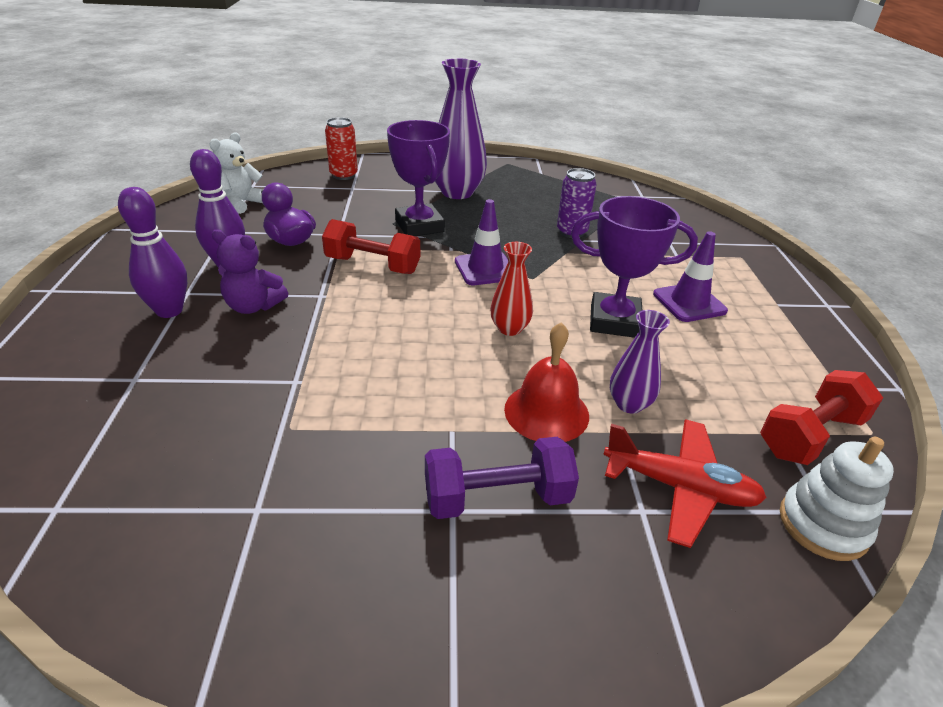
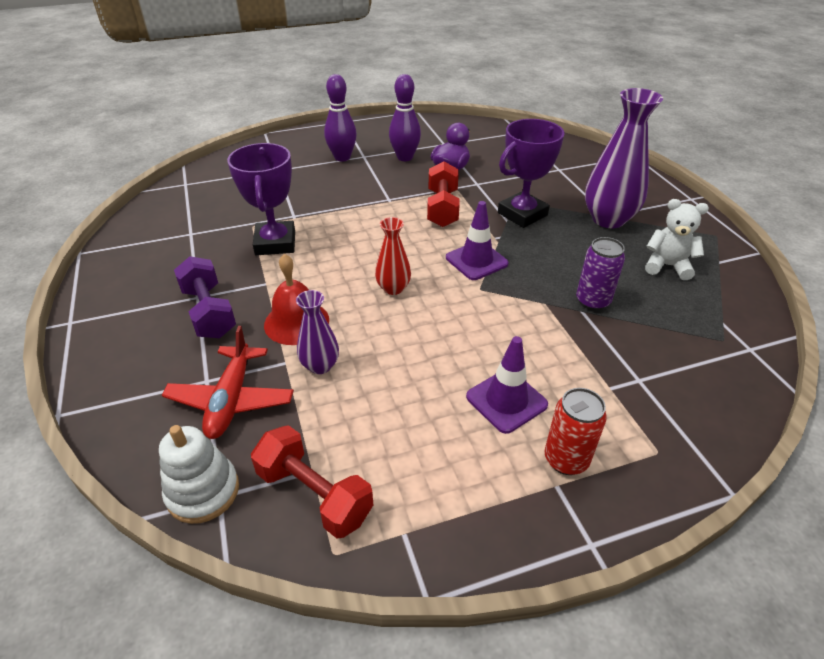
camera: 75 degrees right, 5 degrees up
white teddy bear [209,132,263,214] -> white teddy bear moved to [645,199,709,280]
purple teddy bear [212,230,288,314] -> none
red can [325,117,358,180] -> red can moved to [545,388,607,475]
purple trophy [571,196,698,338] -> purple trophy moved to [227,143,295,255]

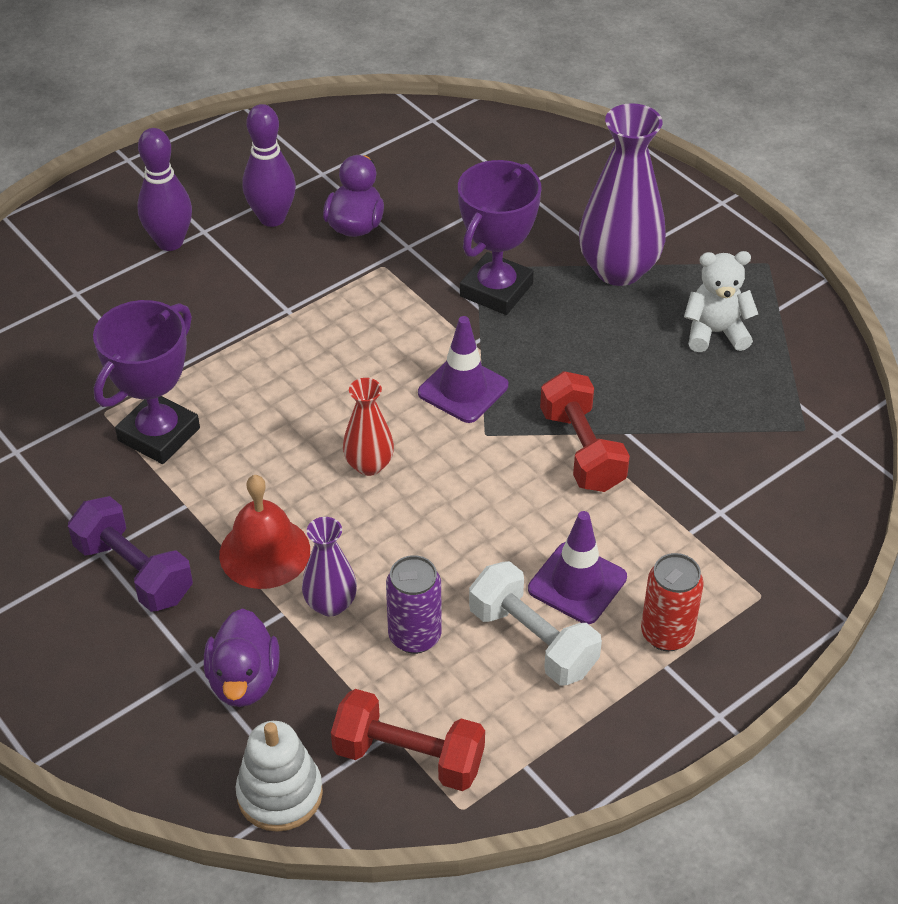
camera: 20 degrees left, 5 degrees up
red plane [162,326,294,439] -> purple duck [204,608,280,707]
purple trophy [227,143,295,255] -> purple trophy turned 60 degrees clockwise [93,300,200,464]
red dumbbell [427,161,460,227] -> red dumbbell moved to [540,371,630,492]
purple can [576,237,625,311] -> purple can moved to [386,555,442,654]
none -> white dumbbell [469,561,602,686]

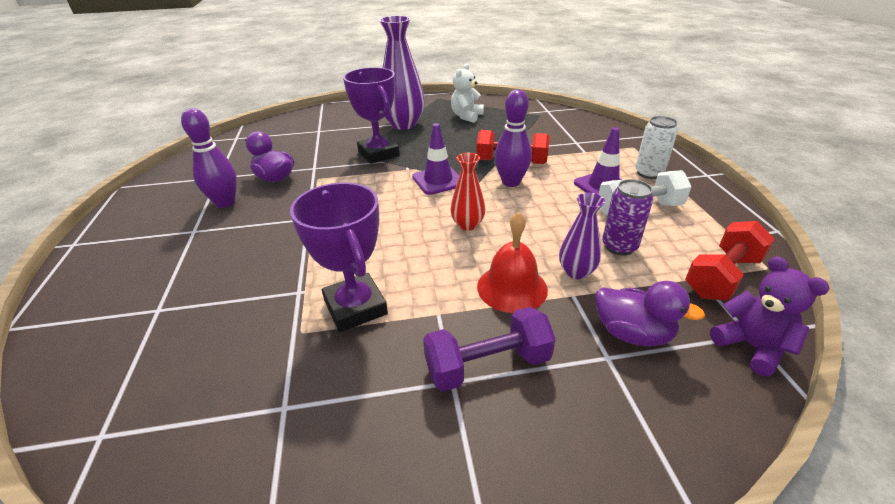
camera: 60 degrees left, 10 degrees down
purple bowling pin [137,128,192,251] -> purple bowling pin moved to [494,89,532,187]
white stacking toy [236,721,323,832] -> purple teddy bear [710,256,830,376]
red can [641,553,704,651] -> white can [635,116,678,179]

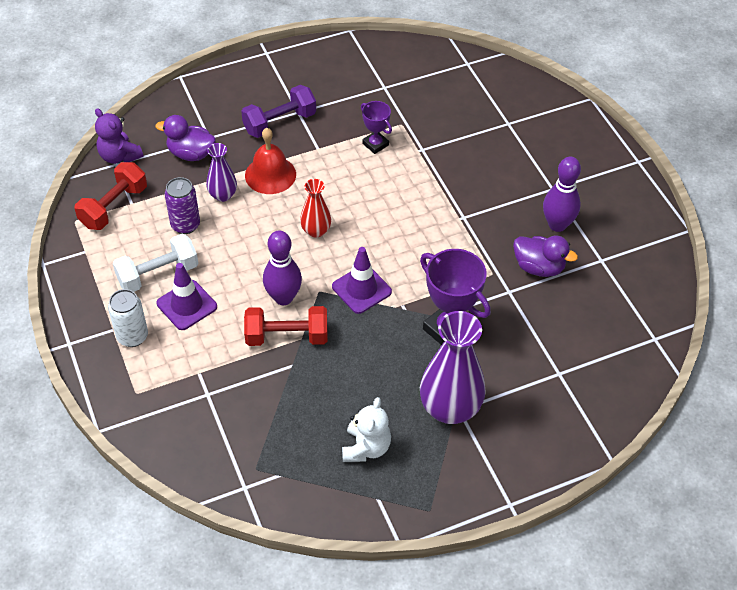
camera: 165 degrees right, 15 degrees up
purple trophy [290,182,388,332] -> purple trophy [361,101,392,154], size x0.56

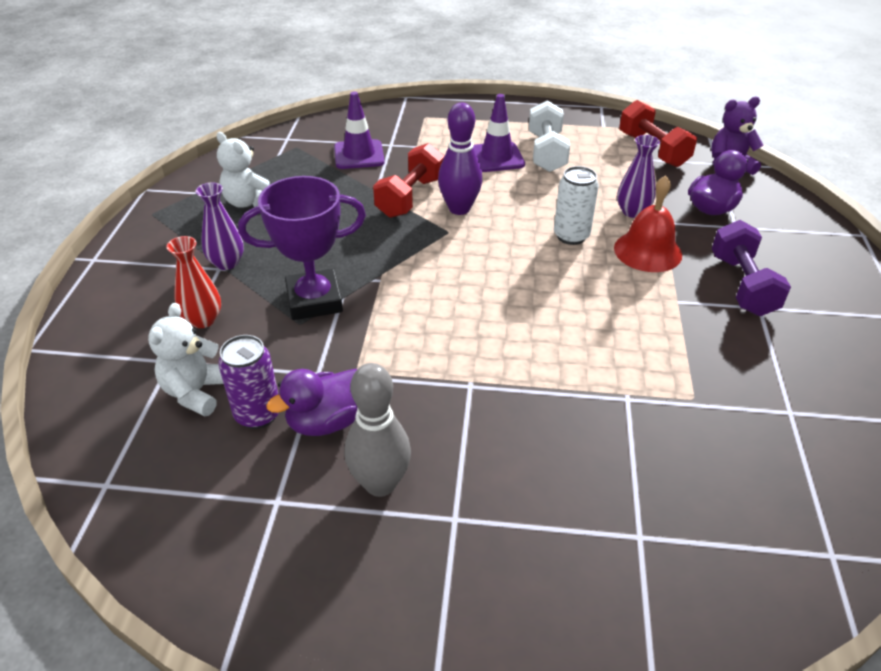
camera: 120 degrees right, 10 degrees down
white can [108,289,148,347] -> white can moved to [554,166,599,245]
purple can [165,177,200,234] -> purple can moved to [218,335,279,429]
red vase [300,179,331,238] -> red vase moved to [166,236,221,328]
purple traffic cone [332,247,392,314] -> purple traffic cone moved to [334,91,385,169]
purple trophy [361,101,392,154] -> none
purple vase [420,311,486,424] -> purple vase [196,182,244,270], size x0.53
purple bowling pin [543,157,581,232] -> grey bowling pin [345,363,411,497]
none -> white teddy bear [148,303,224,416]

